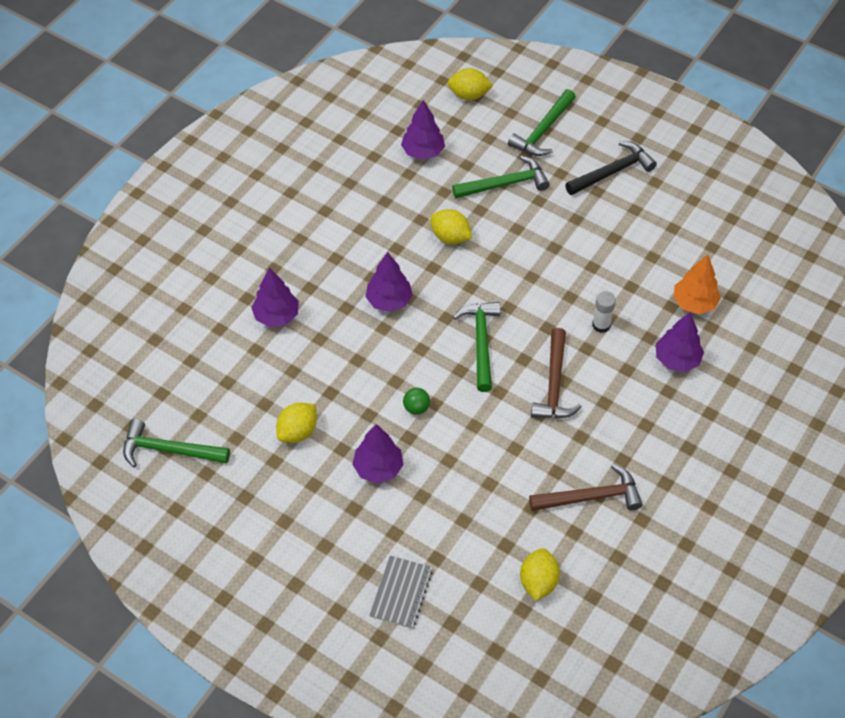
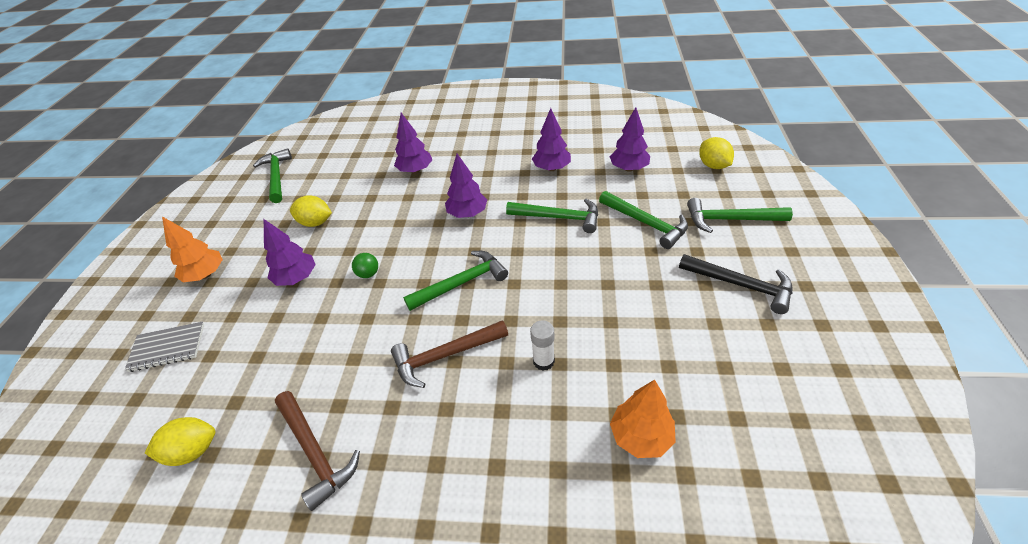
camera: 65 degrees right, 10 degrees down
yellow lemon [430,209,472,244] -> green hammer [506,199,598,233]
purple tree [656,312,704,372] -> purple tree moved to [532,108,571,171]
none -> orange tree [162,217,223,282]

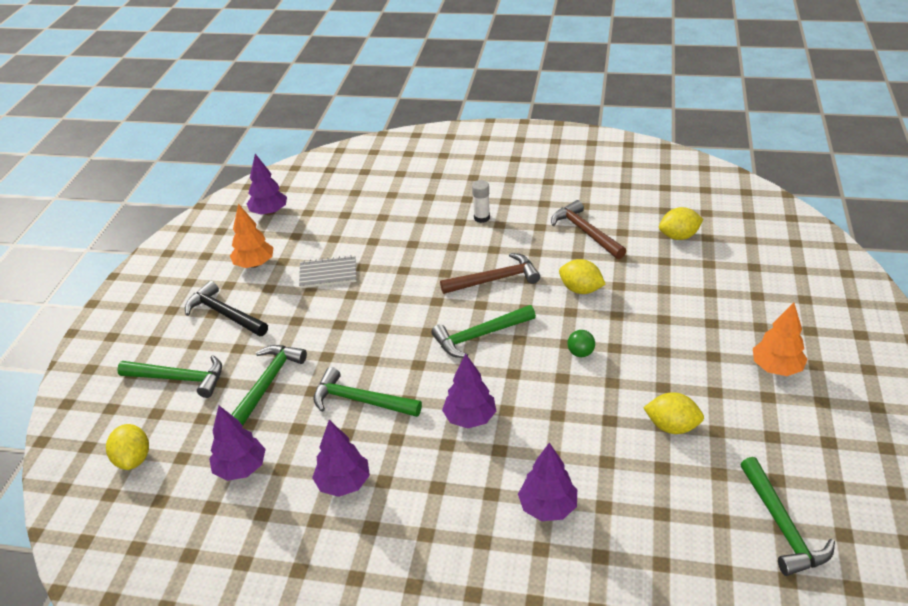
camera: 175 degrees left, 5 degrees down
grey notebook [125,322,204,372] -> grey notebook moved to [299,255,356,288]
purple tree [264,219,316,286] -> purple tree moved to [247,154,287,215]
white glue stick [530,320,555,371] -> white glue stick moved to [472,180,490,223]
green hammer [599,191,688,249] -> green hammer turned 60 degrees clockwise [231,345,307,425]
orange tree [610,380,676,458] -> orange tree moved to [230,204,274,268]
none -> yellow lemon [559,259,606,294]

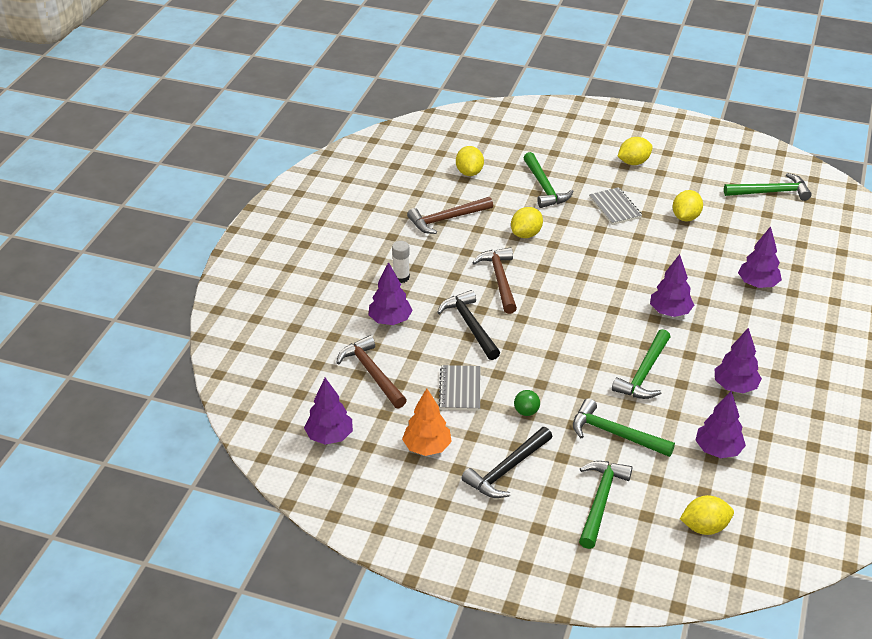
camera: 85 degrees left, 0 degrees up
green hammer [431,305,536,358] -> green hammer moved to [524,152,574,208]
green ball [567,330,595,357] -> green ball moved to [514,390,540,416]
orange tree [753,302,807,376] -> yellow lemon [618,137,653,165]
none -> brown hammer [336,335,407,409]
none -> purple tree [369,262,413,325]
none -> black hammer [437,290,500,360]
none -> grey notebook [589,187,642,225]

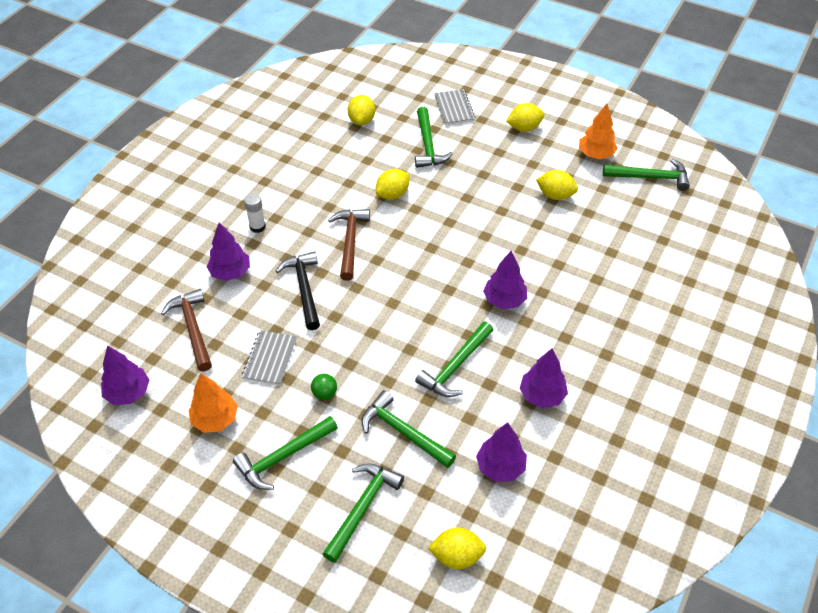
camera: 10 degrees right, 10 degrees up
brown hammer [407,197,493,234] -> none
black hammer [461,427,553,498] -> green hammer [233,416,338,490]
grey notebook [589,187,642,225] -> grey notebook moved to [434,89,475,125]
yellow lemon [673,190,703,221] -> yellow lemon turned 75 degrees clockwise [536,170,578,200]
purple tree [738,226,782,288] -> none
none -> orange tree [579,103,618,159]

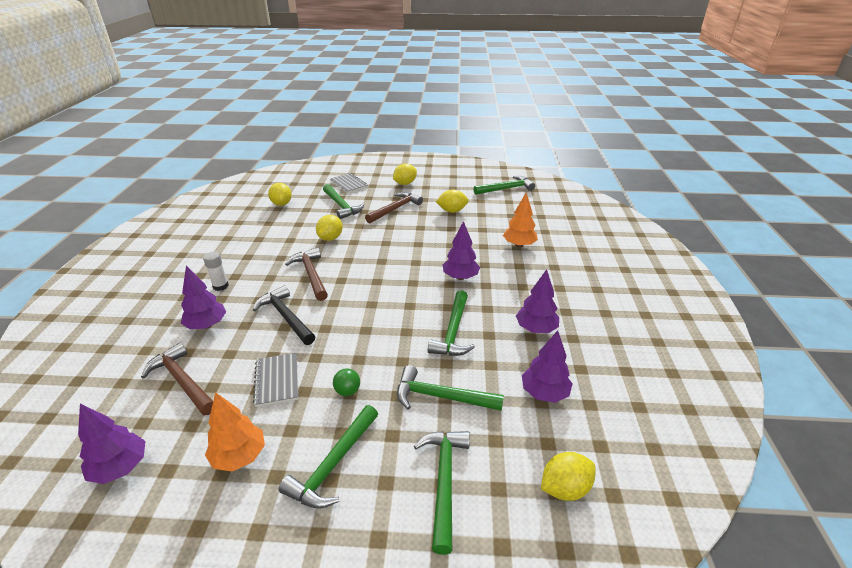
camera: 25 degrees left, 15 degrees down
orange tree [579,103,618,159] -> orange tree moved to [503,192,538,247]
none -> brown hammer [365,192,423,223]

